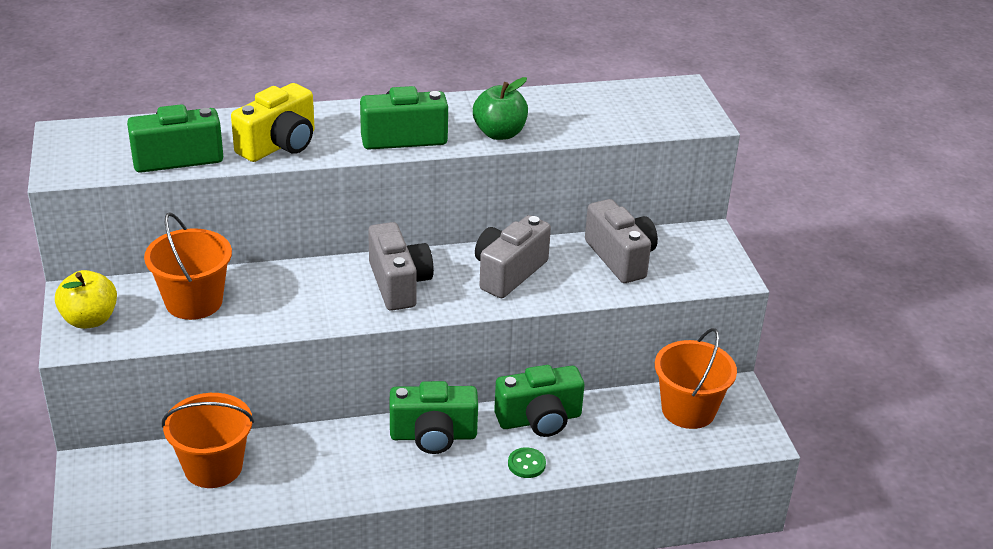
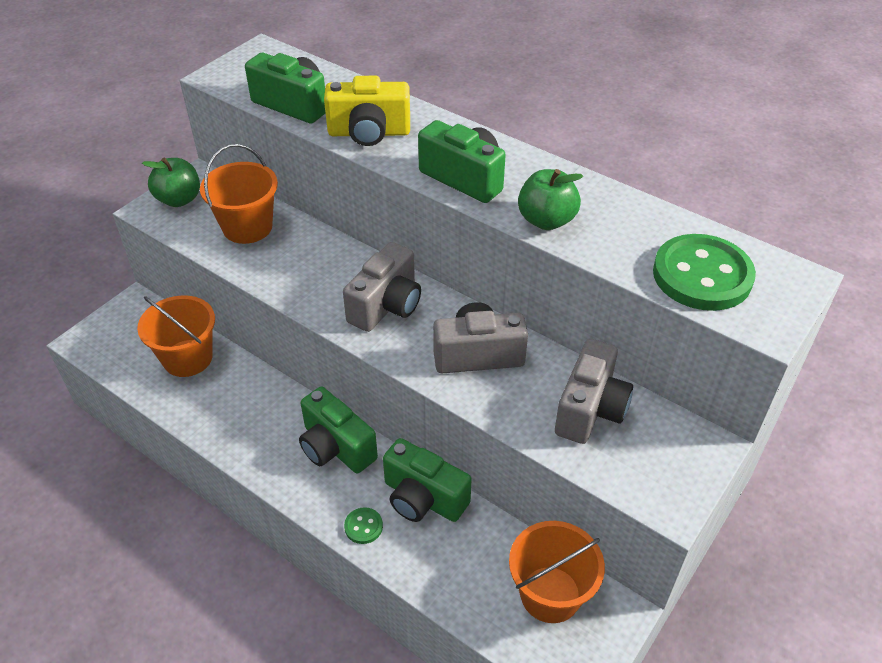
camera: 50 degrees right, 10 degrees up
yellow apple [55,270,117,329] -> green apple [142,157,200,207]
none -> green button [653,234,756,311]

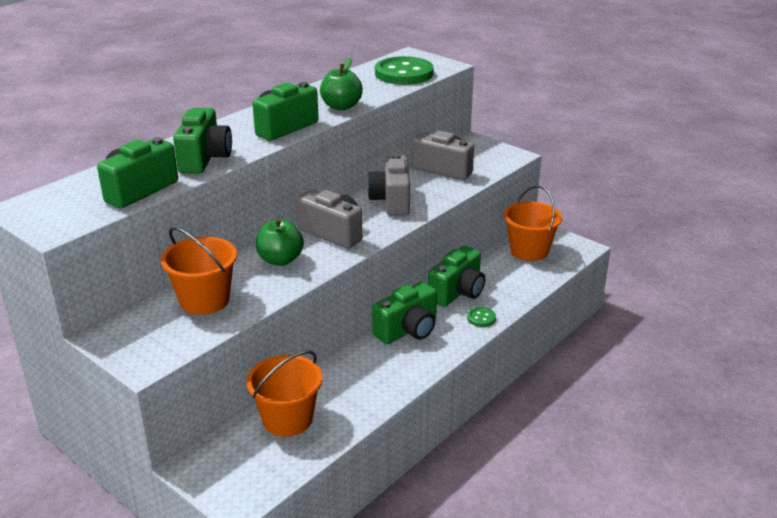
camera: 85 degrees left, 15 degrees down
green apple [142,157,200,207] -> green apple moved to [256,218,304,266]
yellow camera [324,76,410,146] -> green camera [173,108,232,174]

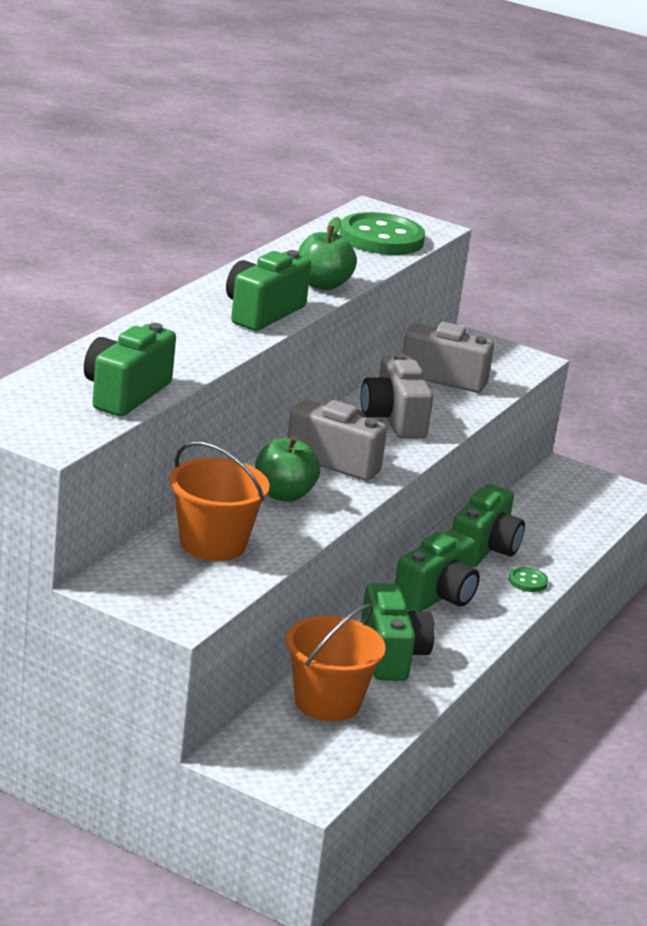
camera: 15 degrees left, 5 degrees down
green camera [173,108,232,174] -> green camera moved to [361,583,435,681]
orange bucket [504,185,562,261] -> none

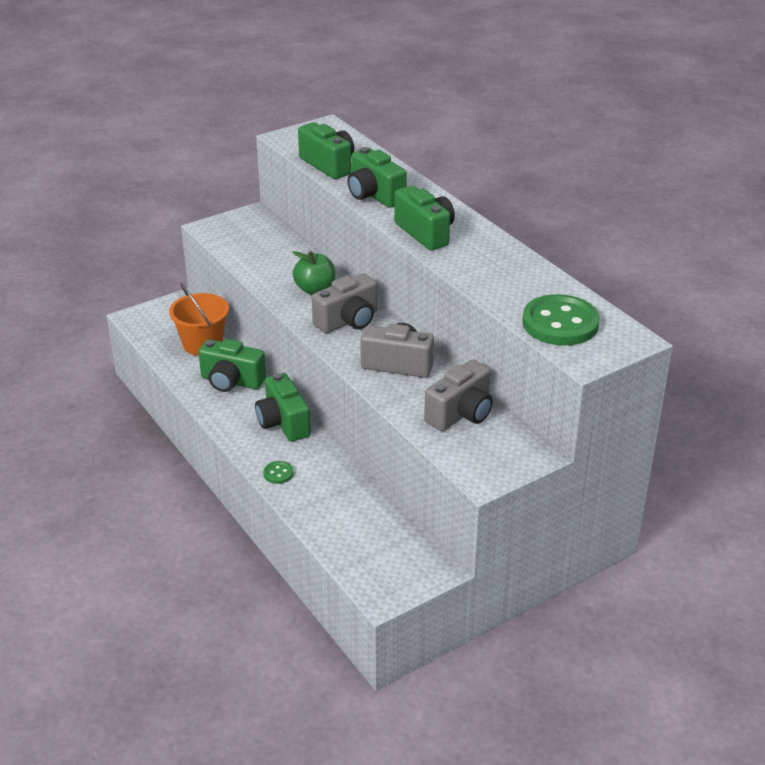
camera: 120 degrees right, 10 degrees up
orange bucket [169,442,270,561] -> none
green apple [298,217,357,290] -> none
green camera [452,484,525,567] -> green camera moved to [348,147,407,208]

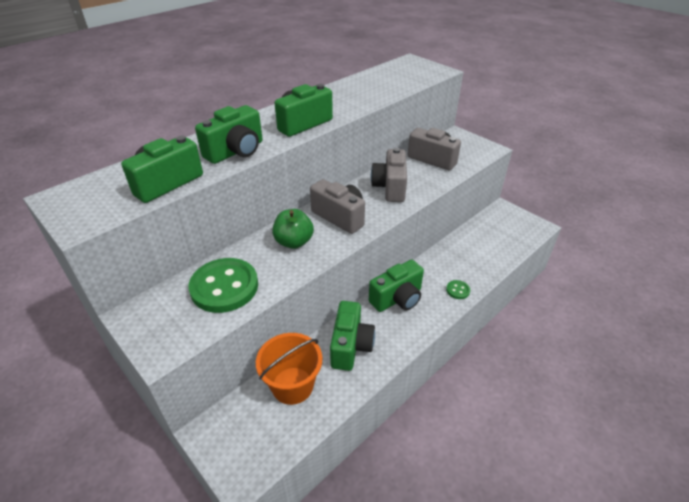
camera: 100 degrees left, 5 degrees up
green button [522,294,600,346] -> green button moved to [188,258,258,313]

